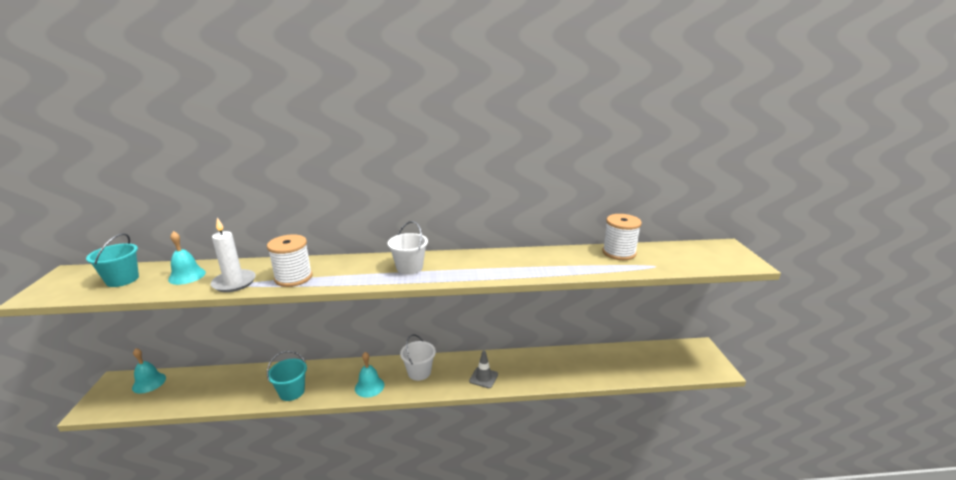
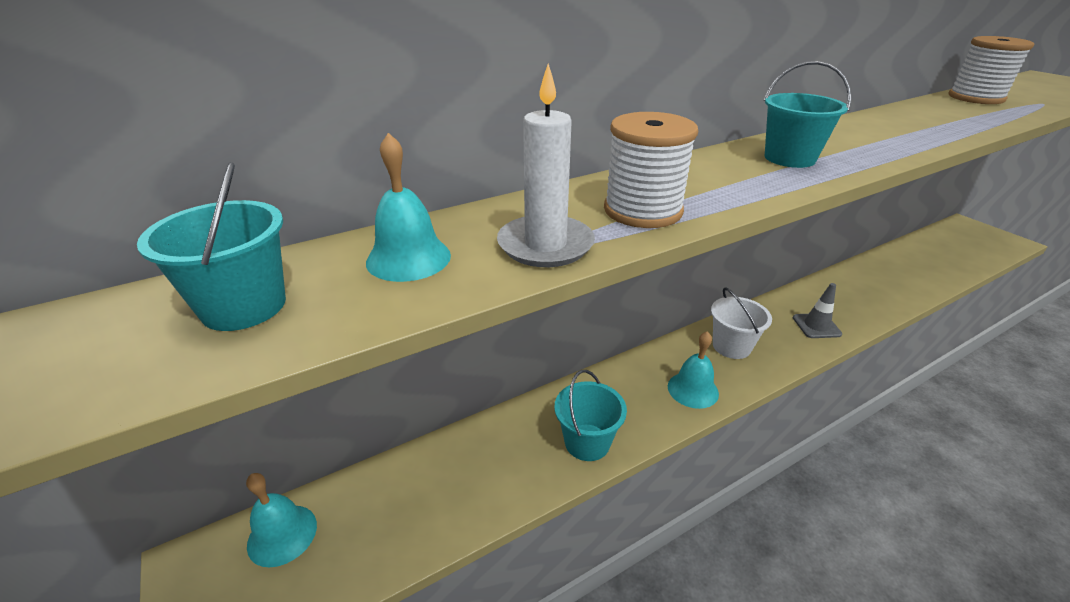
camera: 25 degrees left, 10 degrees up
white bucket [388,221,428,274] -> turquoise bucket [764,61,851,168]

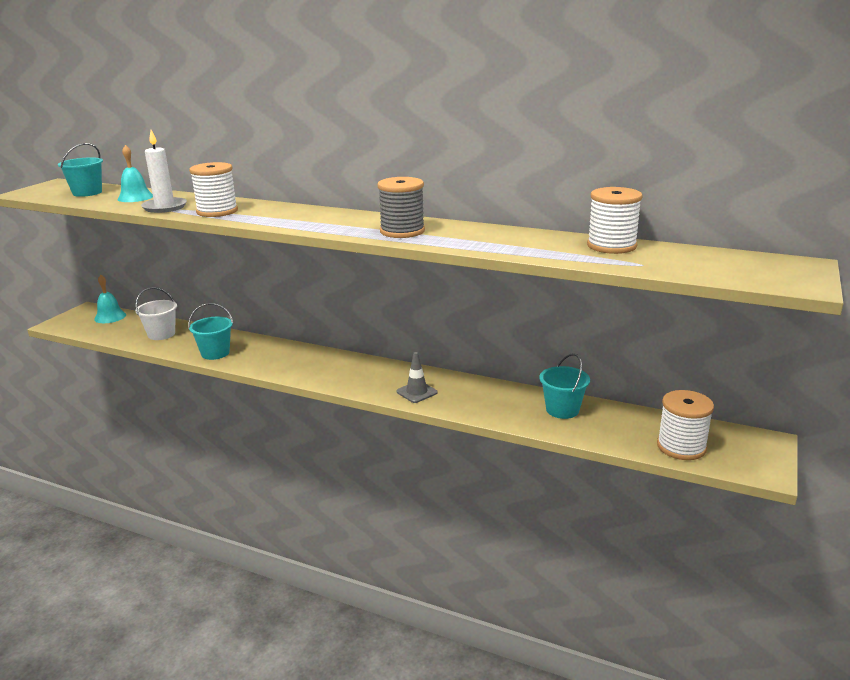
camera: 55 degrees right, 10 degrees down
turquoise bell [668,331,719,409] -> none
white bucket [711,288,772,359] -> white bucket moved to [135,287,177,340]
turquoise bucket [764,61,851,168] -> turquoise bucket moved to [540,353,590,419]
none -> grey spool [378,177,425,238]
none -> white spool [657,390,714,460]

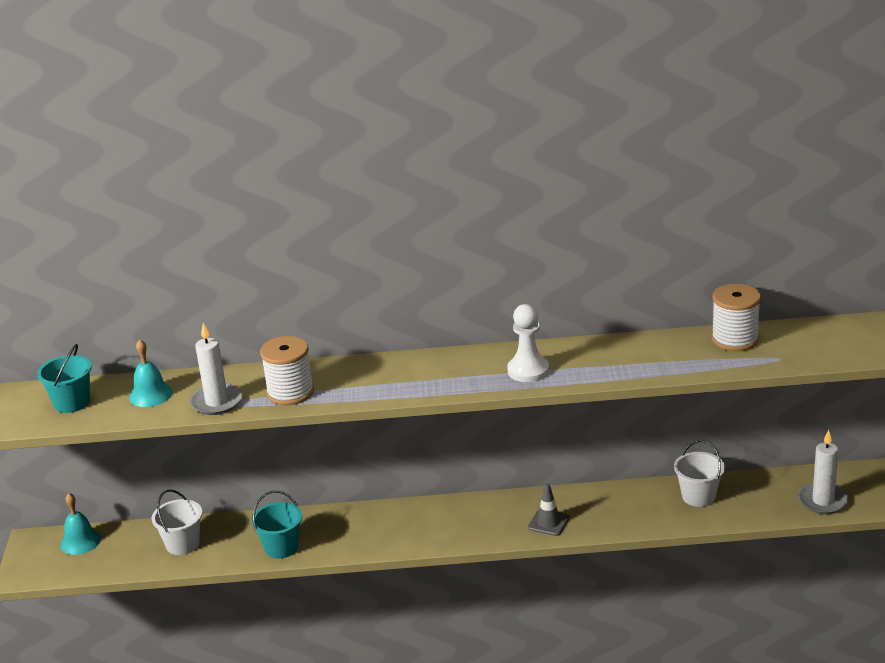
camera: 25 degrees left, 5 degrees up
grey spool [378,177,425,238] -> white pawn [507,304,549,382]
turquoise bucket [540,353,590,419] -> white bucket [674,440,725,507]
white spool [657,390,714,460] -> white candle [798,430,849,514]

